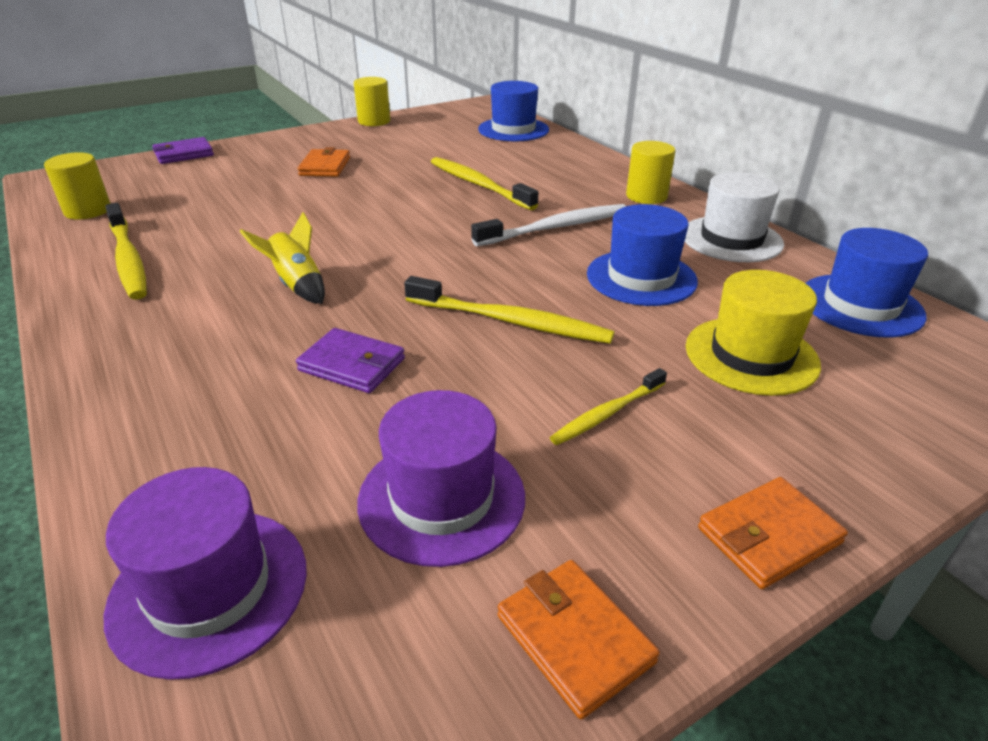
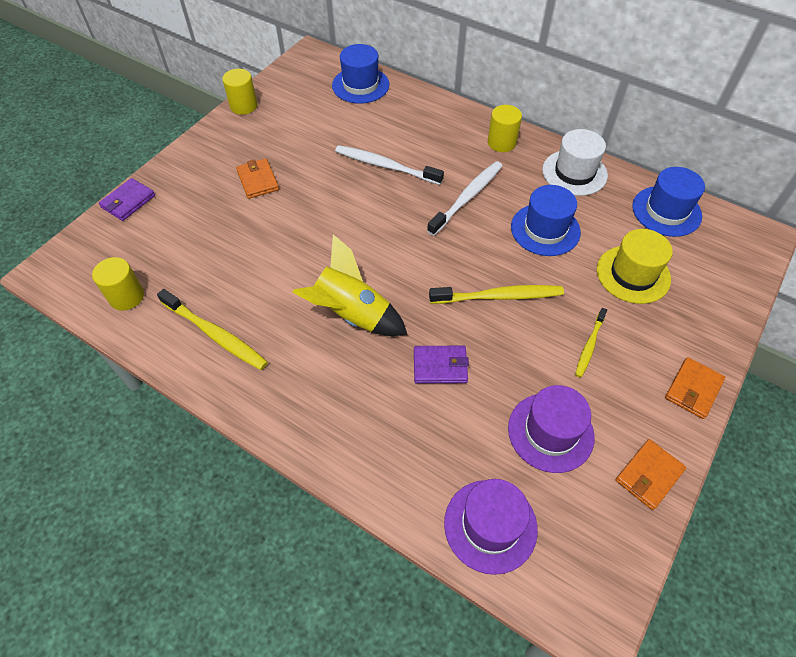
camera: 25 degrees left, 20 degrees up
yellow rocket [240,212,325,304] -> yellow rocket [292,234,407,336], size x1.66
yellow toothbrush [431,157,538,210] -> white toothbrush [335,145,444,185]
orange wallet [498,560,660,720] -> orange wallet turned 75 degrees counterclockwise [616,439,686,510]

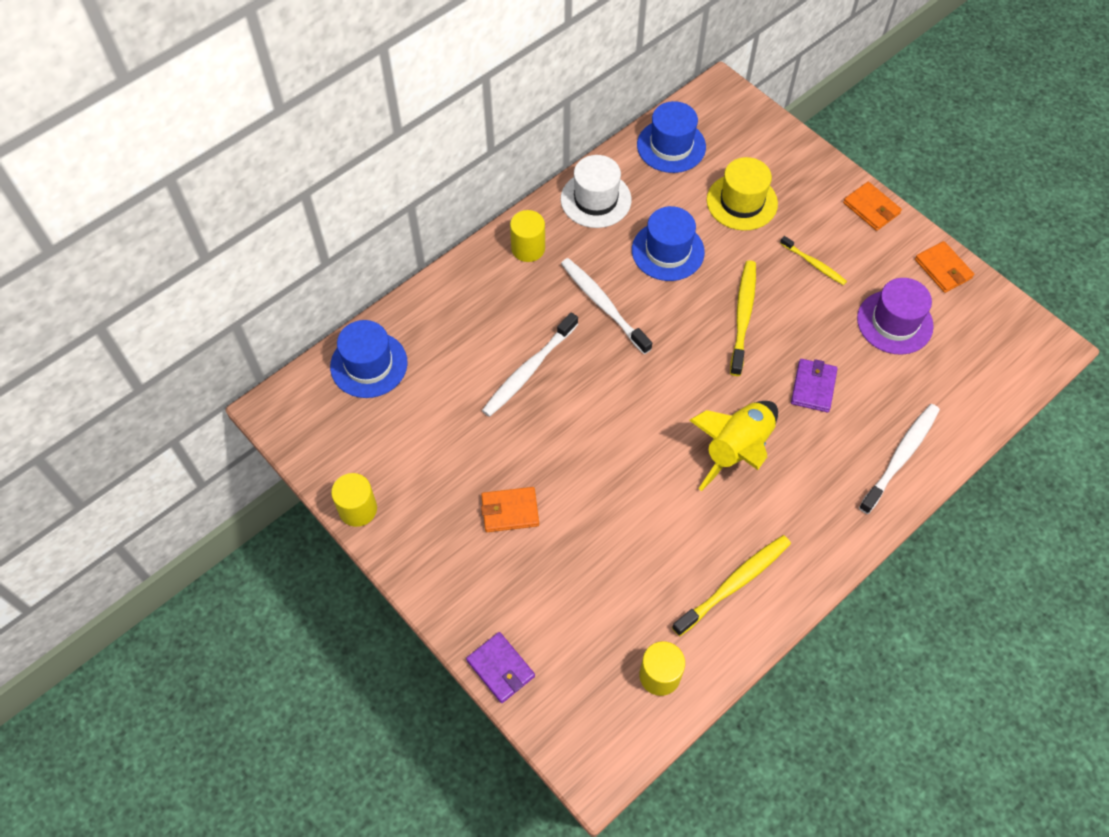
camera: 75 degrees left, 5 degrees up
purple hat [444,479,538,575] -> none
none -> white toothbrush [859,404,940,514]

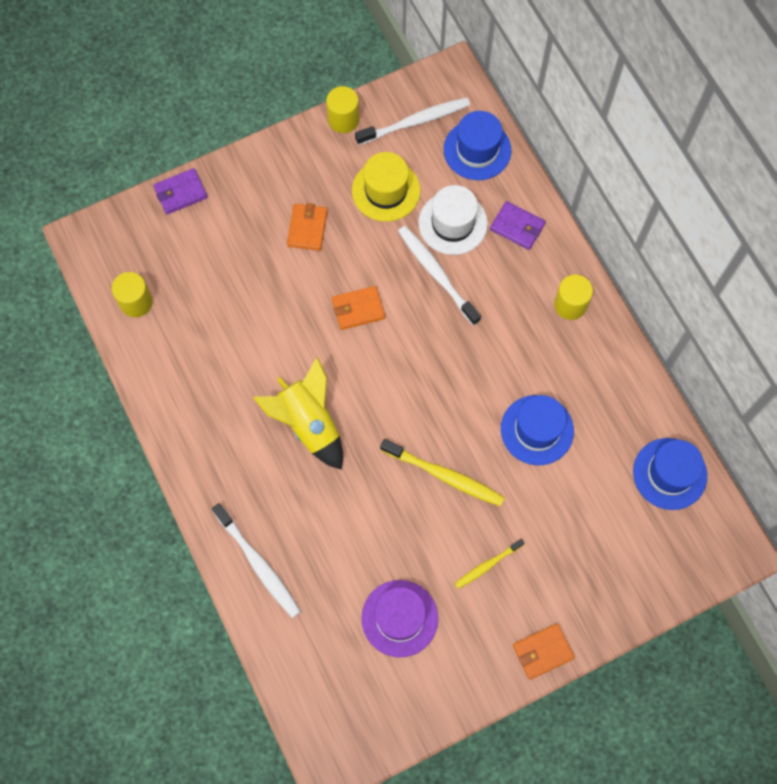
camera: 105 degrees right, 10 degrees up
white hat [561,155,632,228] -> white hat moved to [418,185,488,255]
white toothbrush [561,258,652,354] -> white toothbrush moved to [355,97,470,145]
yellow toothbrush [672,535,791,636] -> none
yellow hat [707,157,778,231] -> yellow hat moved to [352,152,420,222]
purple wallet [791,359,838,412] -> purple wallet moved to [490,201,546,250]
orange wallet [915,241,974,293] -> orange wallet moved to [332,286,385,330]

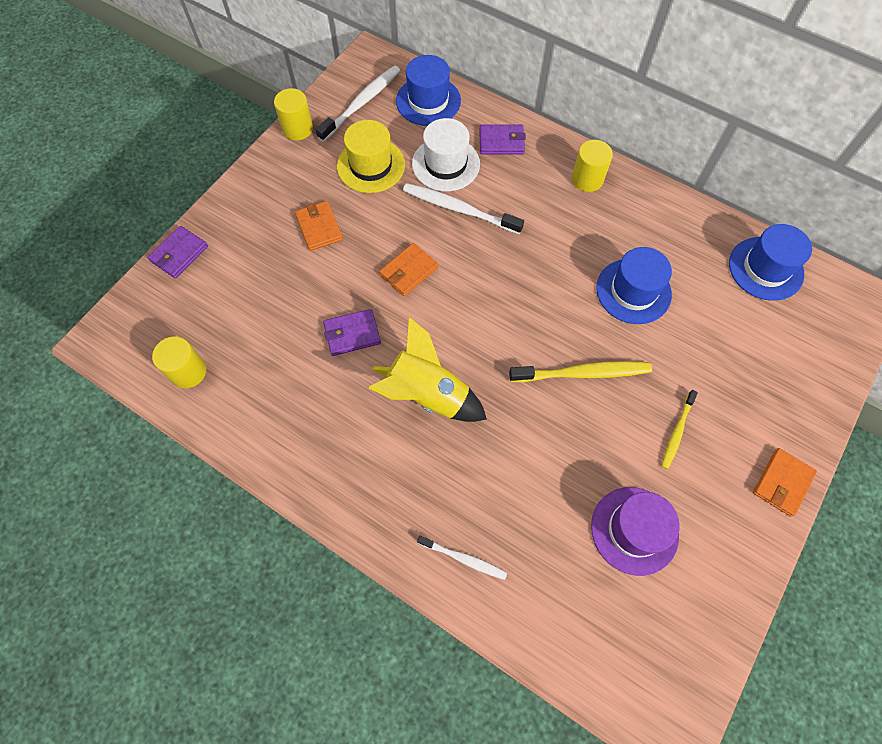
camera: 30 degrees left, 5 degrees down
white toothbrush [212,503,301,618] -> white toothbrush [417,536,507,580], size x0.59
none -> purple wallet [323,309,381,356]

